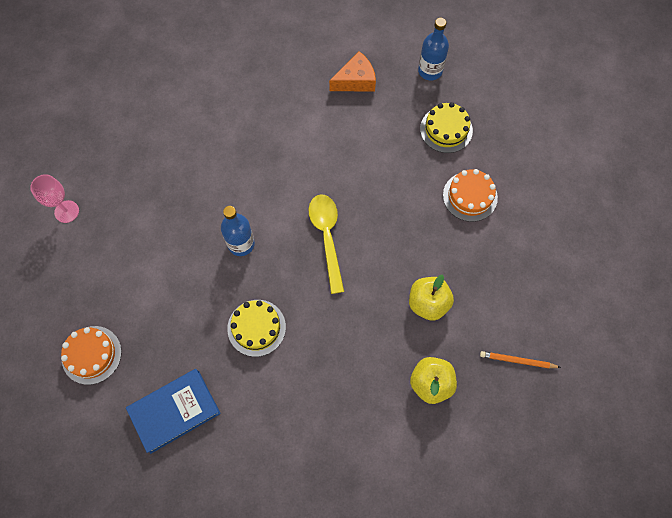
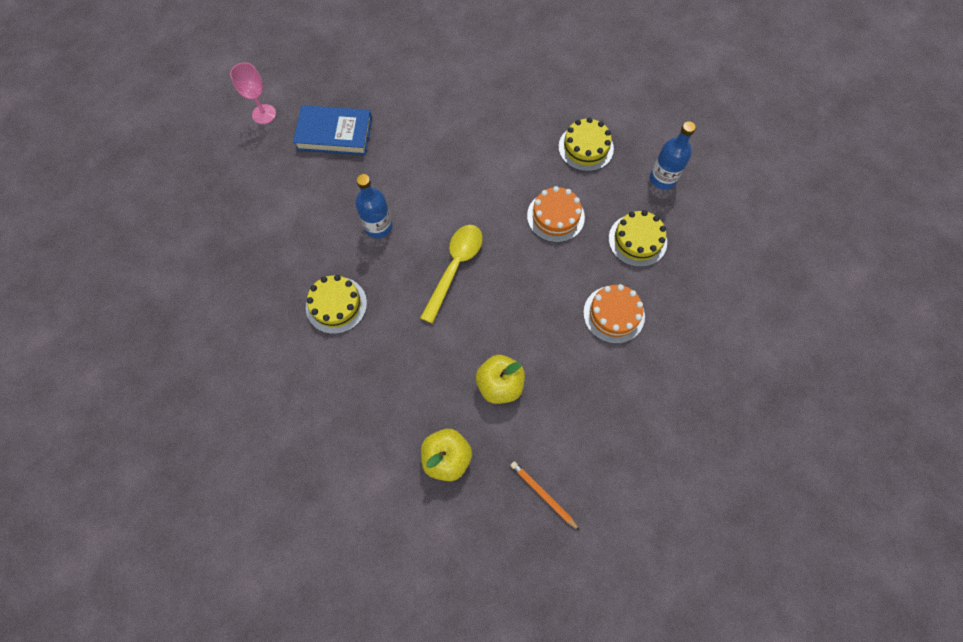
camera: 35 degrees right, 0 degrees up
orange cake [61,326,122,385] -> orange cake moved to [527,186,585,242]
blue book [126,369,221,454] -> blue book moved to [293,105,372,155]
orange cheese [329,51,376,91] -> yellow cake [558,117,614,171]

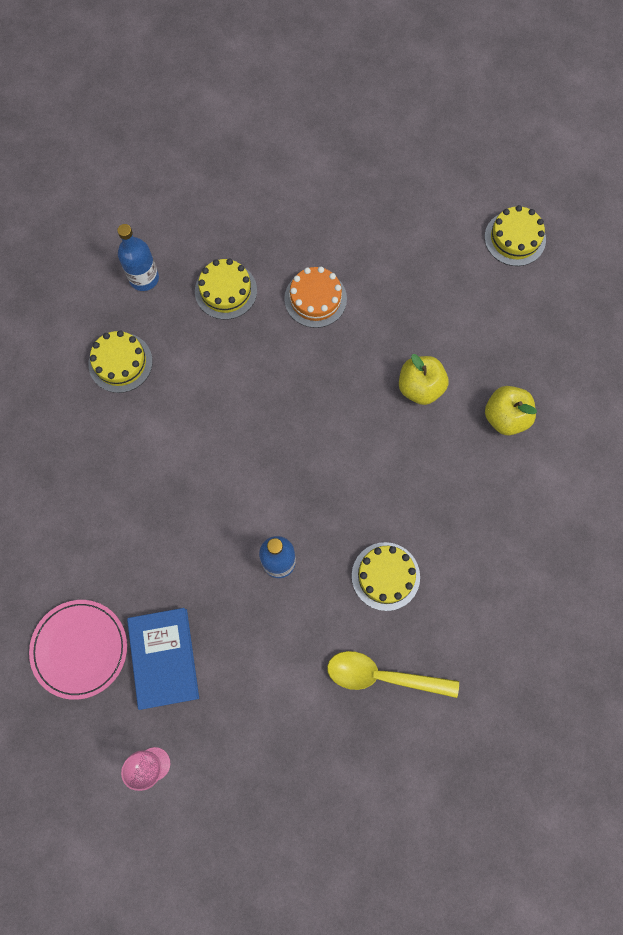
camera: 105 degrees left, 5 degrees up
yellow spoon [420,225,483,324] -> yellow spoon moved to [327,651,459,698]
orange pencil [510,461,580,531] -> none
orange cake [527,186,585,242] -> none
none -> pink plate [29,600,127,700]
none -> yellow cake [485,205,546,266]

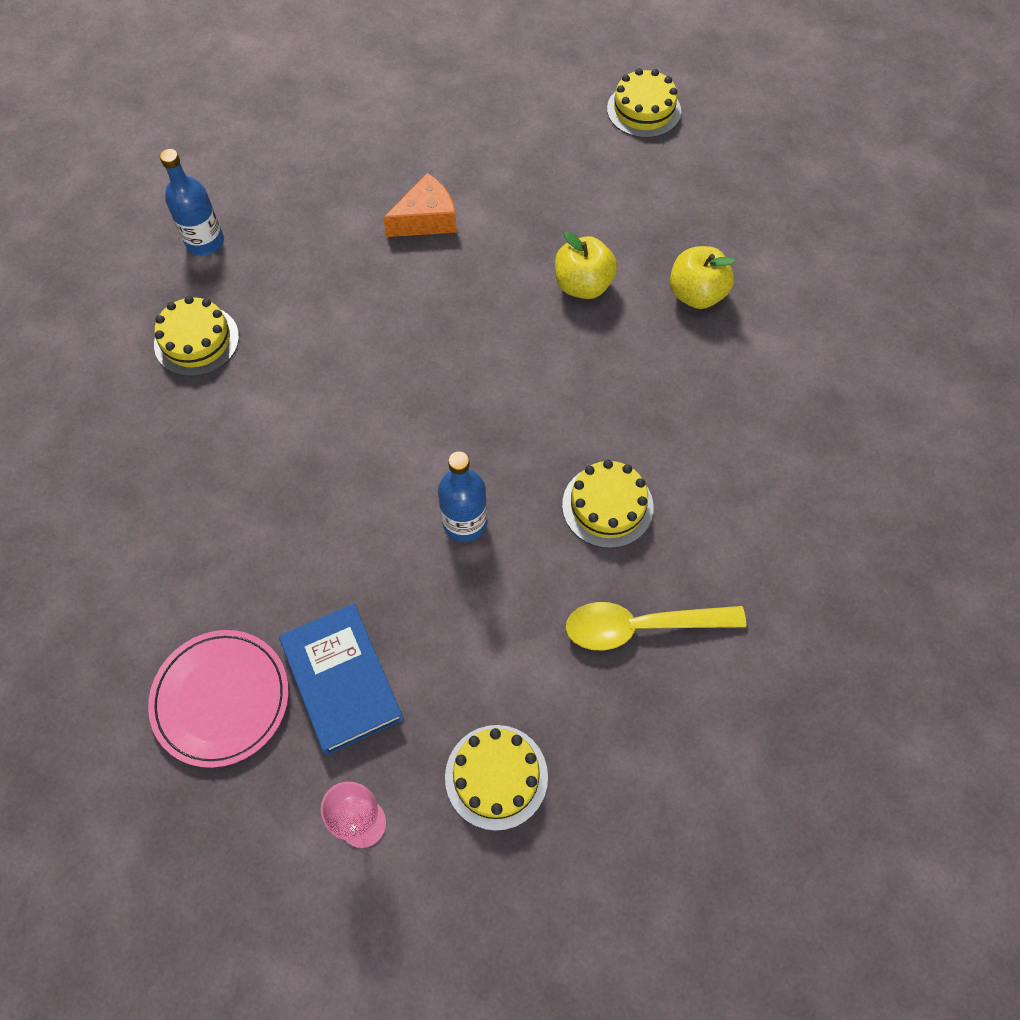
camera: 15 degrees left, 10 degrees down
yellow cake [195,259,257,320] -> yellow cake moved to [445,725,548,831]
orange cake [284,267,347,328] -> orange cheese [383,173,457,237]

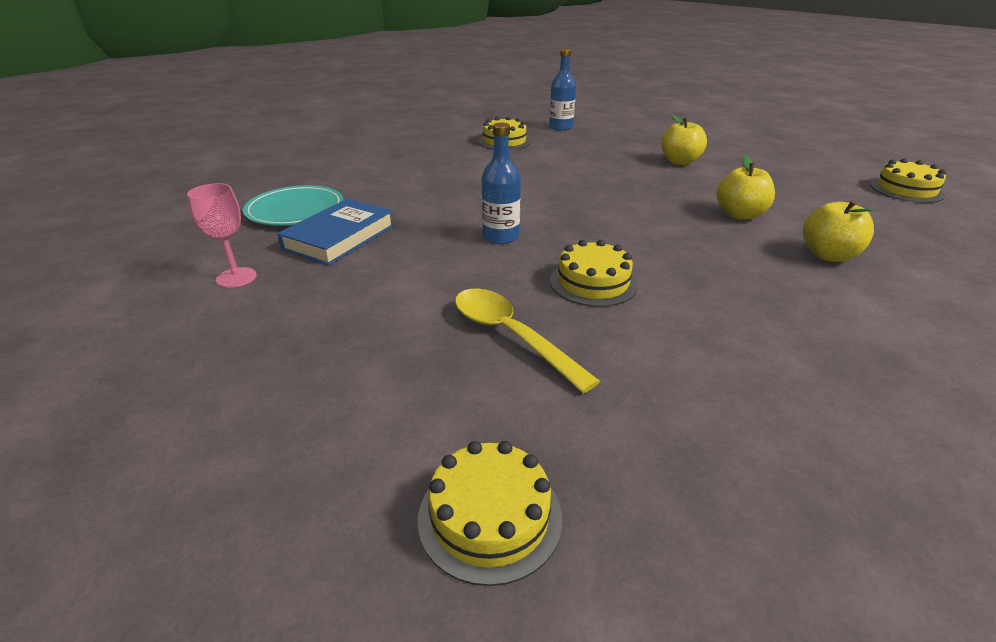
camera: 55 degrees right, 30 degrees down
pink plate [148,630,289,768] -> turquoise plate [243,185,343,226]
orange cheese [383,173,457,237] -> yellow apple [661,114,707,165]
yellow cake [445,725,548,831] -> yellow cake moved to [418,441,562,586]

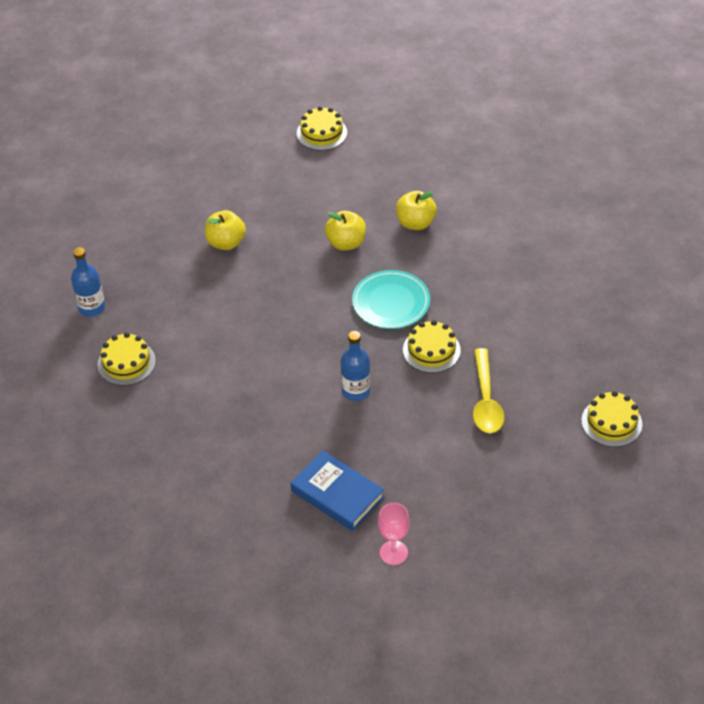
camera: 80 degrees left, 15 degrees up
turquoise plate [243,185,343,226] -> turquoise plate moved to [352,270,430,329]
yellow spoon [455,288,600,393] -> yellow spoon turned 60 degrees counterclockwise [473,348,504,433]

